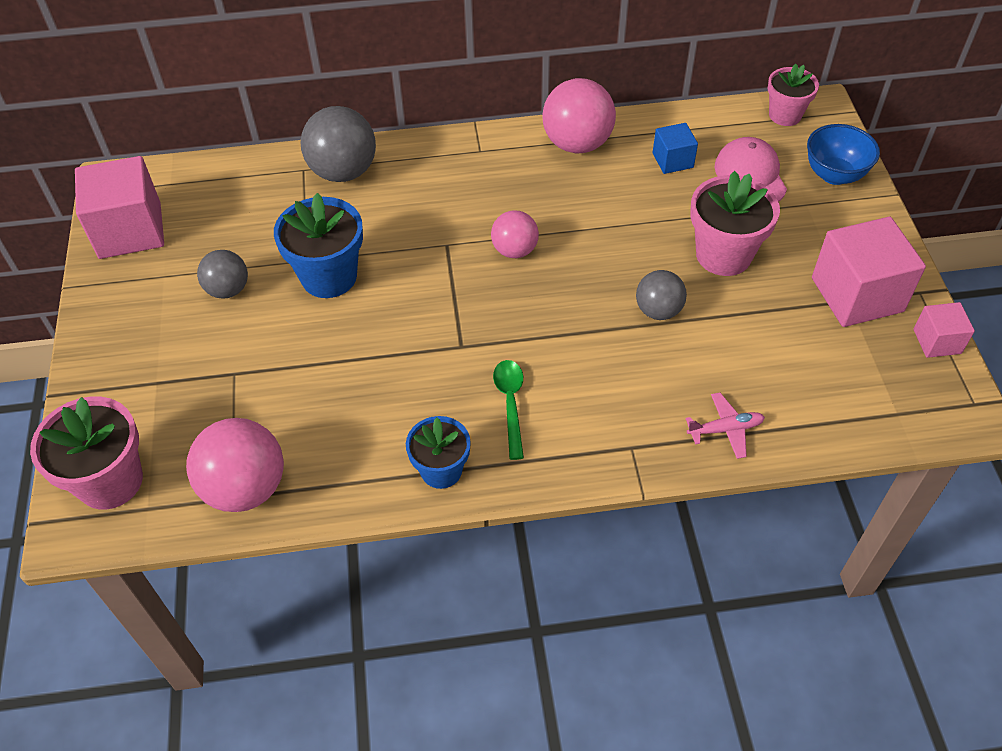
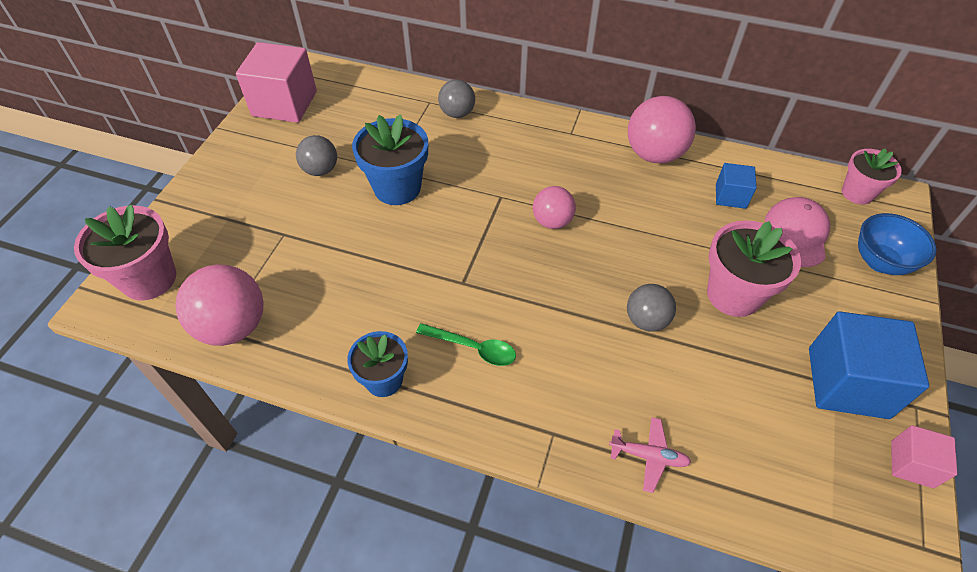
camera: 25 degrees right, 0 degrees up
grey ball [300,106,376,182] -> grey ball [438,79,475,118], size x0.61
green spoon [493,360,524,460] -> green spoon turned 90 degrees clockwise [416,323,516,366]
pink cube [812,217,926,327] -> blue cube [809,311,929,419]

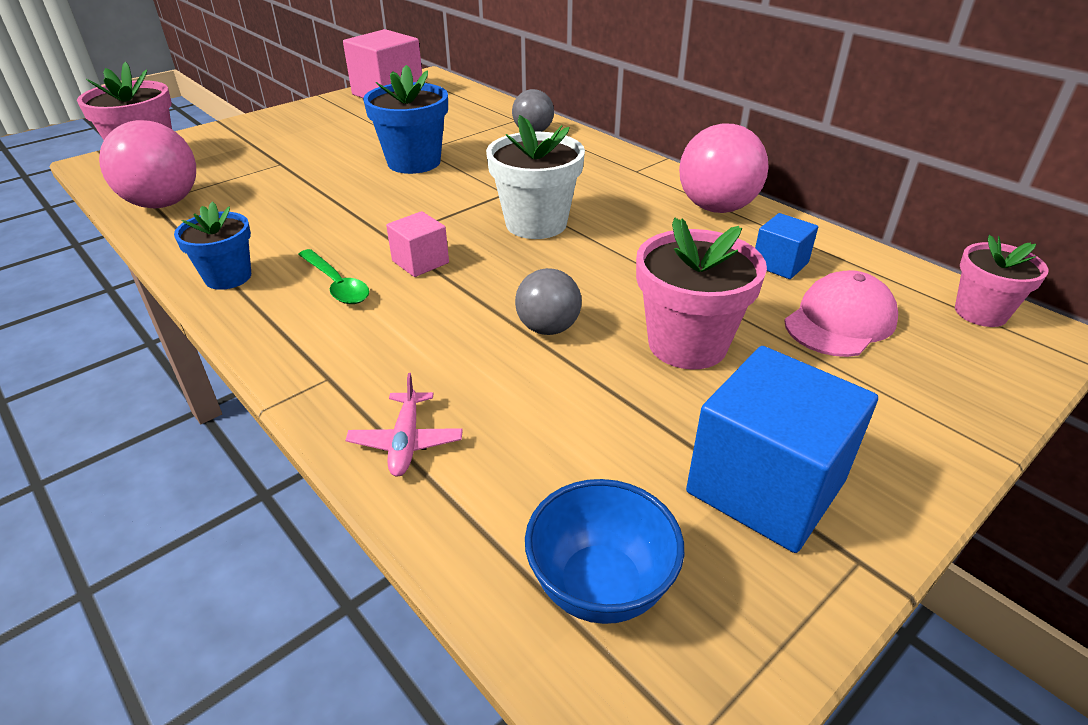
camera: 30 degrees right, 15 degrees down
grey ball [296,135,337,176] -> none
pink ball [533,186,576,229] -> white flower pot [486,115,585,239]
pink plane [609,417,691,493] -> pink plane turned 45 degrees clockwise [346,373,463,477]
blue bowl [858,213,936,275] -> blue bowl moved to [525,479,684,624]
pink cube [891,425,957,488] -> pink cube moved to [386,211,449,277]

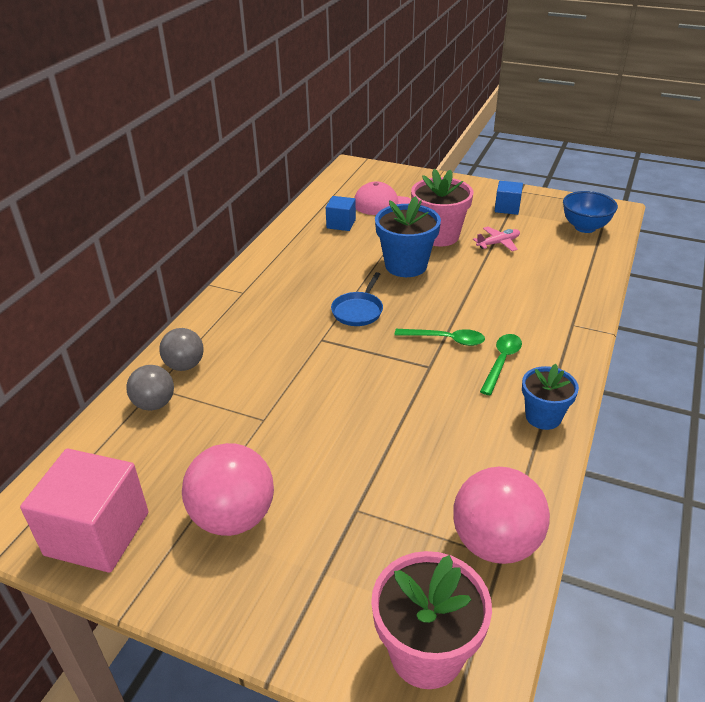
camera: 115 degrees left, 0 degrees up
pink plane [346,373,463,477] -> pink plane moved to [473,227,520,251]
blue flower pot [363,65,448,174] -> blue flower pot moved to [375,196,441,277]
pink cube [386,211,449,277] -> green spoon [395,329,485,346]
white flower pot [486,115,585,239] -> blue pan [331,272,383,326]
grey ball [515,268,582,335] -> grey ball moved to [126,365,174,411]
pink ball [679,123,769,213] -> pink ball moved to [182,443,274,536]
blue cube [686,346,878,553] -> blue cube [495,181,523,215], size x0.52
pink flower pot [955,235,1049,327] -> none

